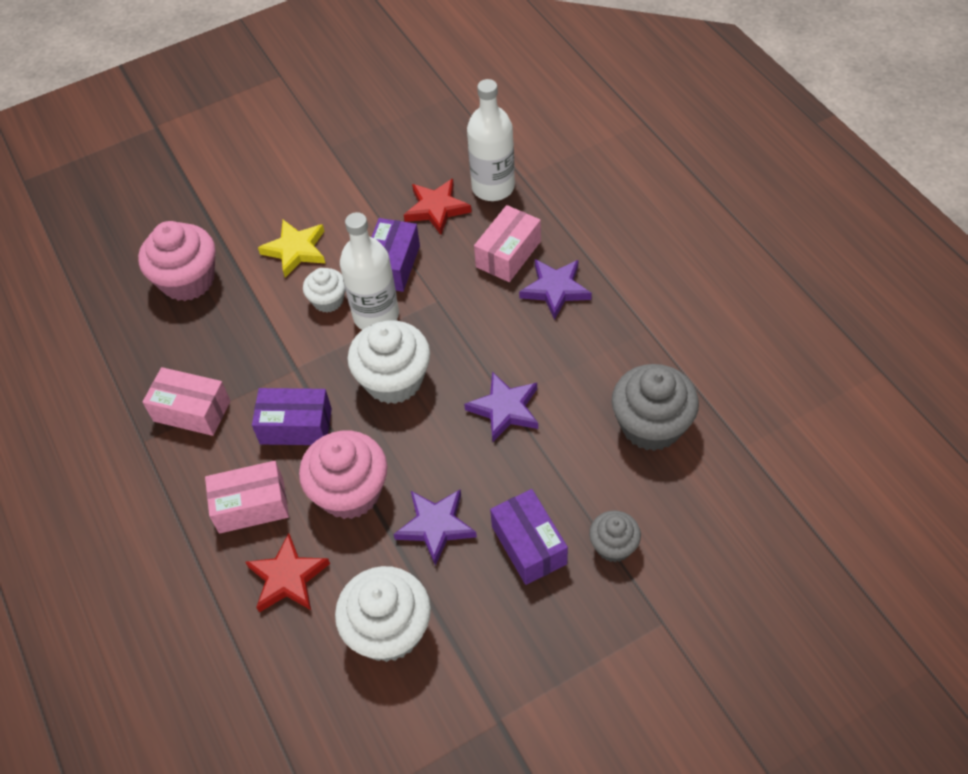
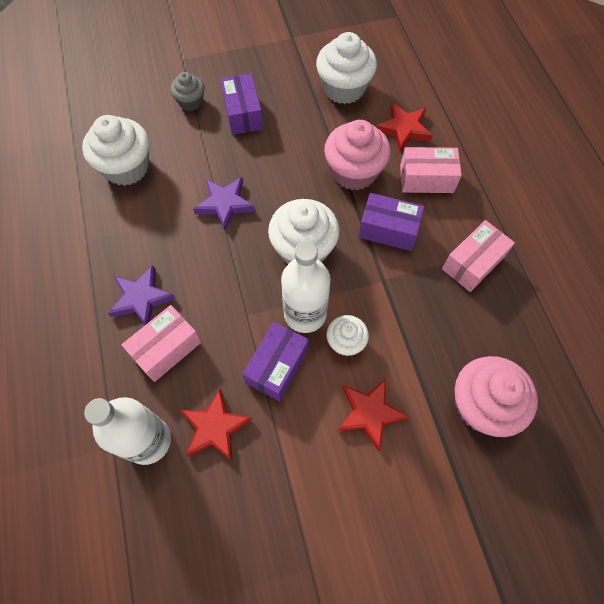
camera: 170 degrees left, 10 degrees up
pink box [142,367,230,436] -> pink box turned 75 degrees counterclockwise [442,220,515,292]
yellow star [258,220,325,278] -> red star [338,378,409,451]
purple star [394,489,477,566] -> none
grey cupcake [612,364,699,451] -> white cupcake [82,115,149,186]

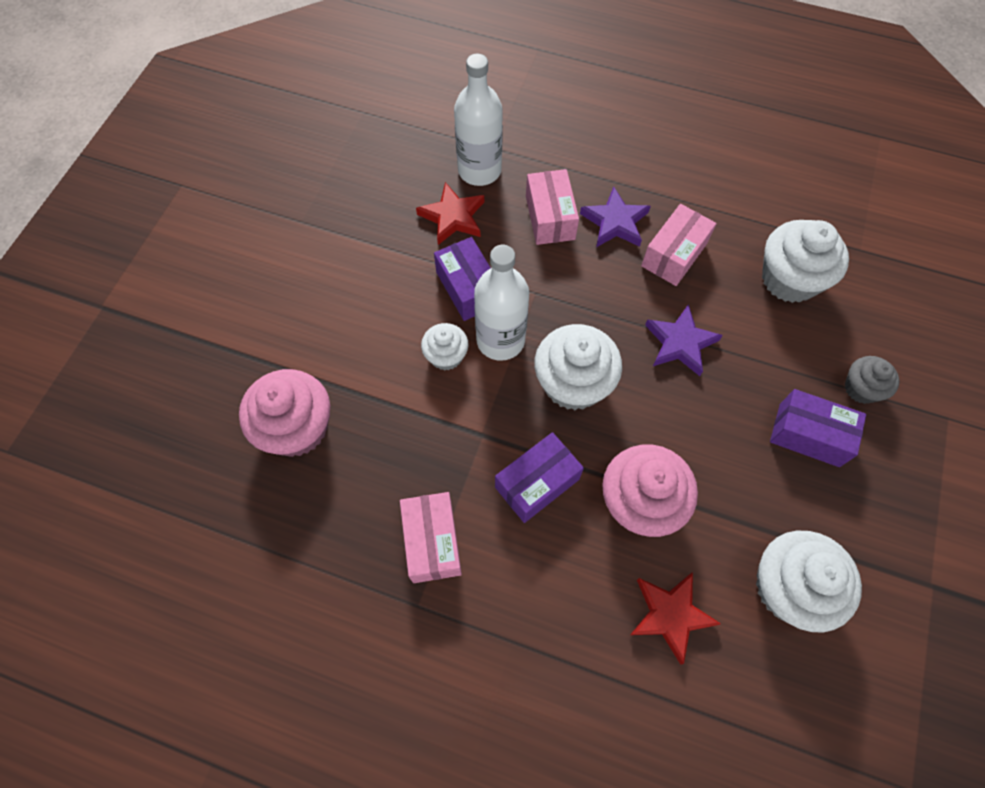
camera: 125 degrees right, 0 degrees up
red star [338,378,409,451] -> none
pink box [400,147,462,193] -> pink box moved to [641,204,716,286]

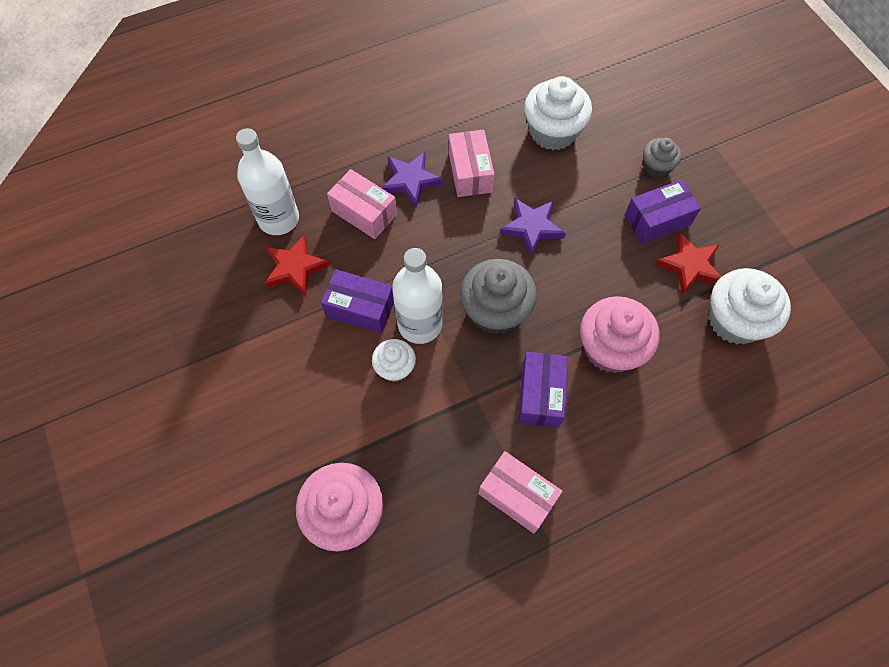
camera: 45 degrees left, 0 degrees up
white cupcake [534,324,622,410] -> grey cupcake [460,259,537,335]
red star [630,572,721,665] -> red star moved to [655,232,721,294]

